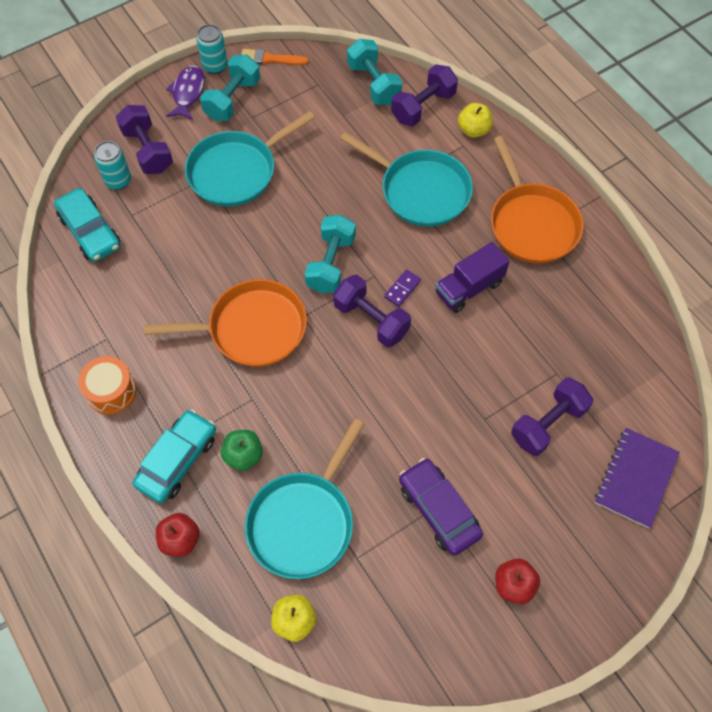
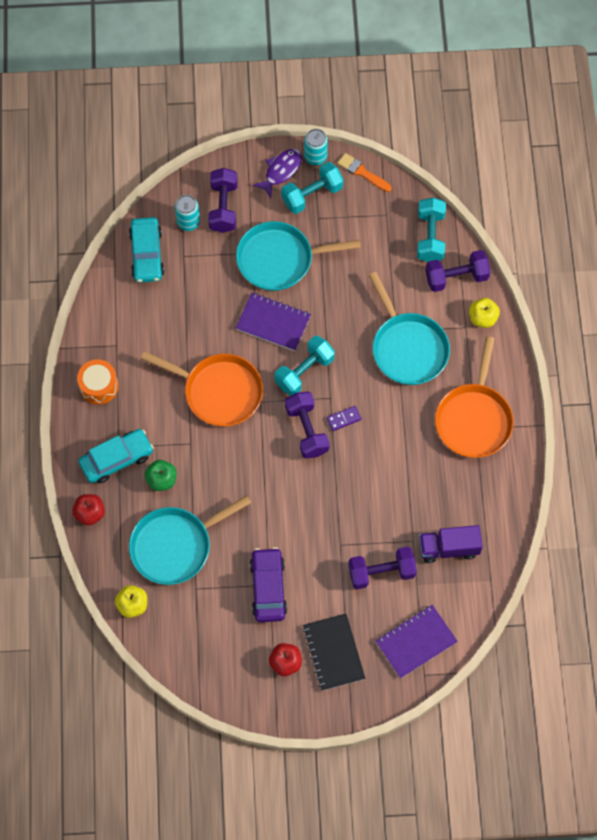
camera: 30 degrees right, 5 degrees up
purple truck [436,242,510,313] -> purple truck moved to [419,525,483,563]
none -> purple notebook [236,293,311,351]
none -> black notebook [303,614,365,691]

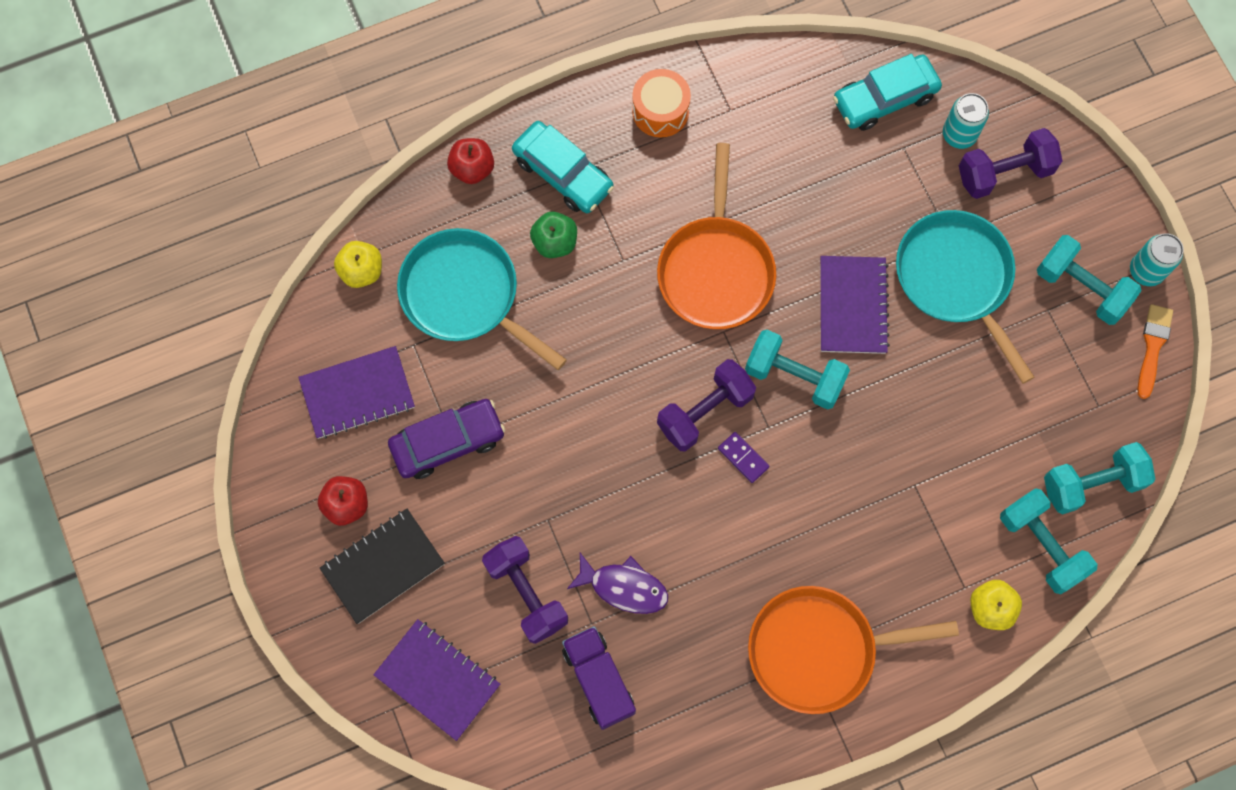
camera: 70 degrees right, 5 degrees up
purple fish [253,149,302,198] -> purple fish moved to [567,553,668,614]
turquoise pan [369,272,450,385] -> none
purple dumbbell [425,250,491,292] -> turquoise dumbbell [1000,488,1097,594]
none -> purple notebook [298,346,415,439]

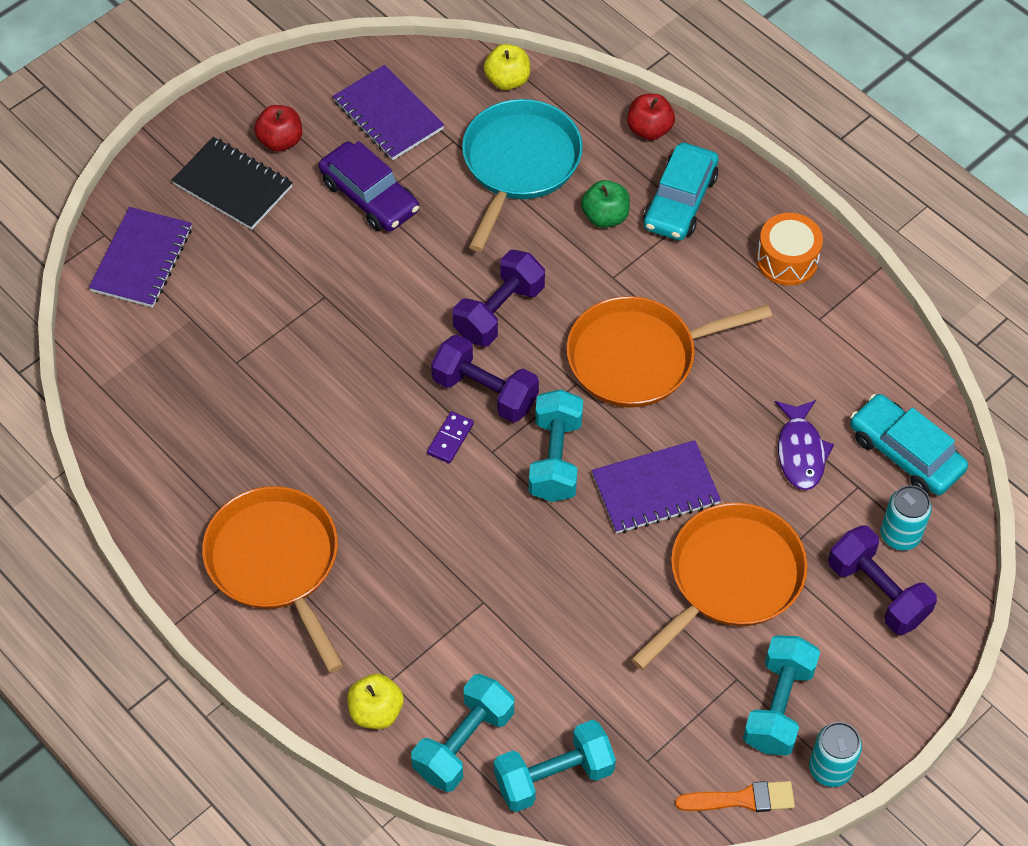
camera: 70 degrees right, 15 degrees down
purple dumbbell [482,536,568,644] -> purple dumbbell moved to [453,250,545,346]
purple truck [562,626,636,730] -> none
purple fish [567,553,668,614] -> purple fish moved to [775,400,834,490]
turquoise pan [896,210,1034,384] -> orange pan [631,503,808,670]
turquoise dumbbell [1044,442,1155,515] -> turquoise dumbbell turned 75 degrees counterclockwise [494,720,616,812]

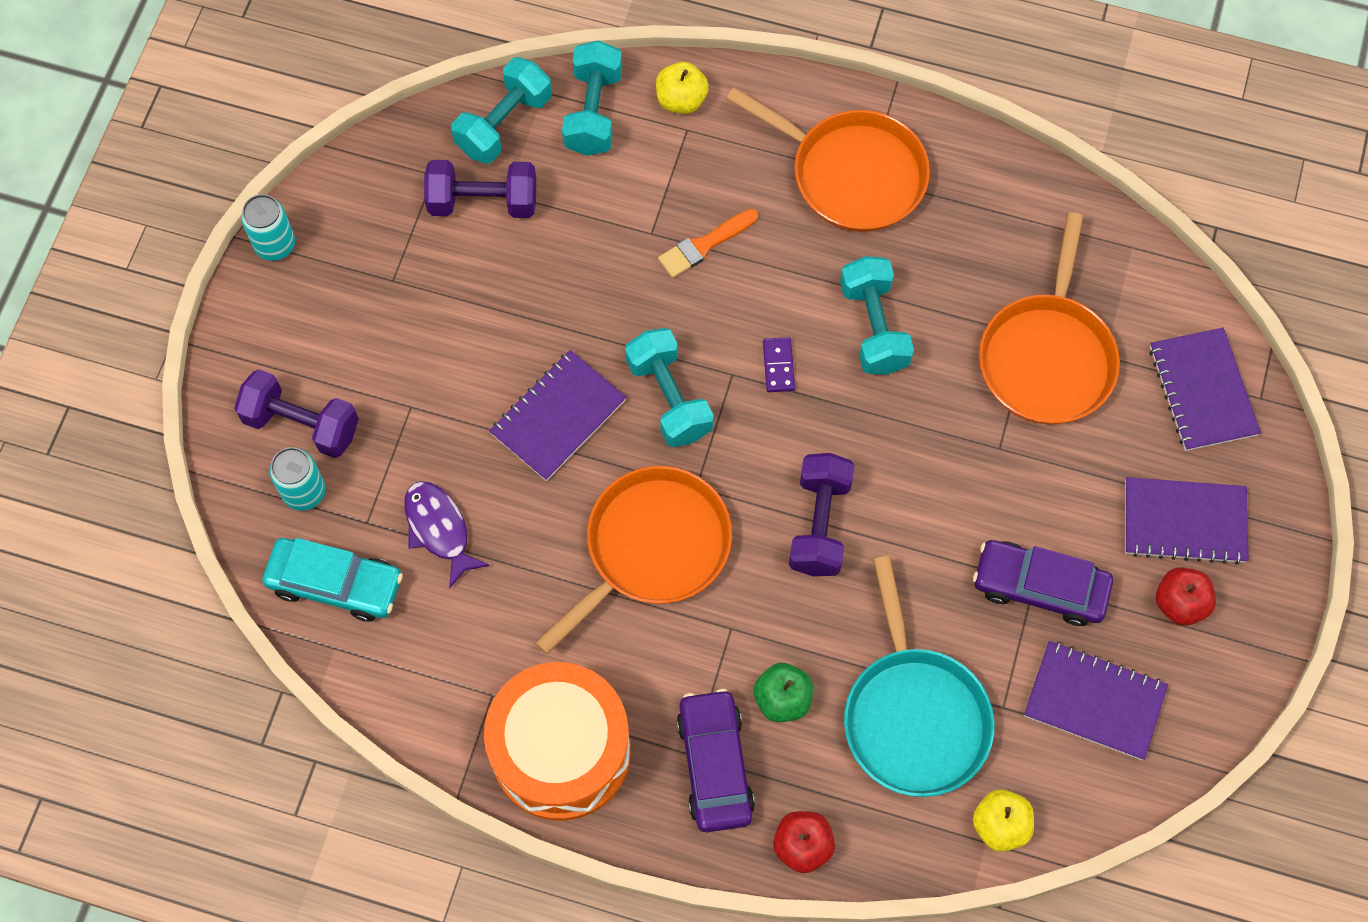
camera: 150 degrees right, 10 degrees up
black notebook [172,137,293,230] -> purple notebook [1125,477,1249,565]
purple dumbbell [431,334,539,423] -> purple dumbbell moved to [424,160,536,218]
orange pan [631,503,808,670] -> orange pan moved to [979,212,1120,424]
turquoise car [643,142,719,241] -> purple car [677,689,755,832]
orange brush [675,781,795,812] -> orange brush moved to [658,209,758,278]
turquoise dumbbell [743,635,820,756] -> turquoise dumbbell moved to [840,256,914,375]
orange drum [757,213,823,286] -> orange drum [484,662,631,821], size x1.86

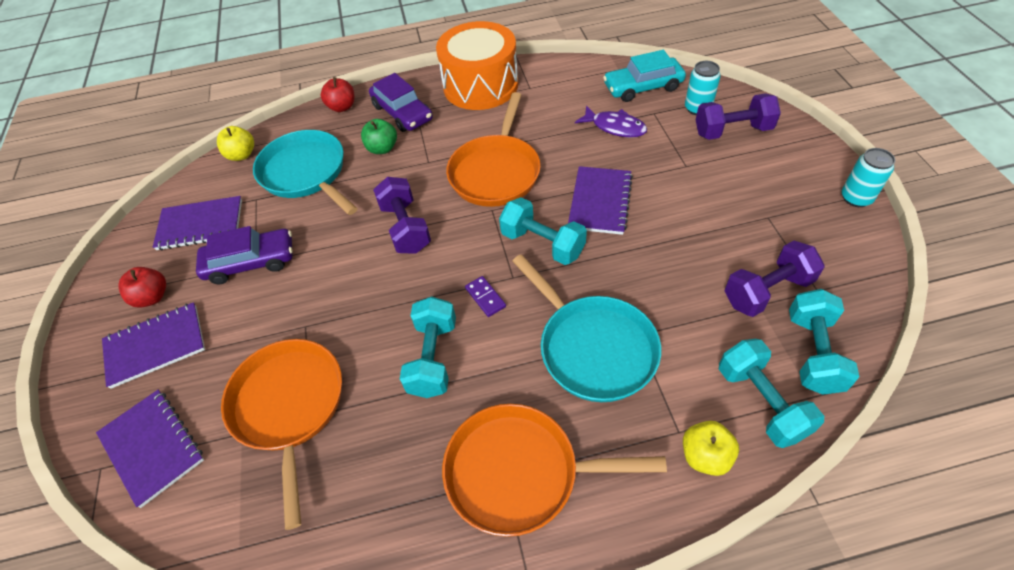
camera: 155 degrees right, 15 degrees down
orange brush [658,209,758,278] -> turquoise pan [512,254,661,402]
turquoise dumbbell [840,256,914,375] -> turquoise dumbbell turned 45 degrees clockwise [400,296,456,398]

